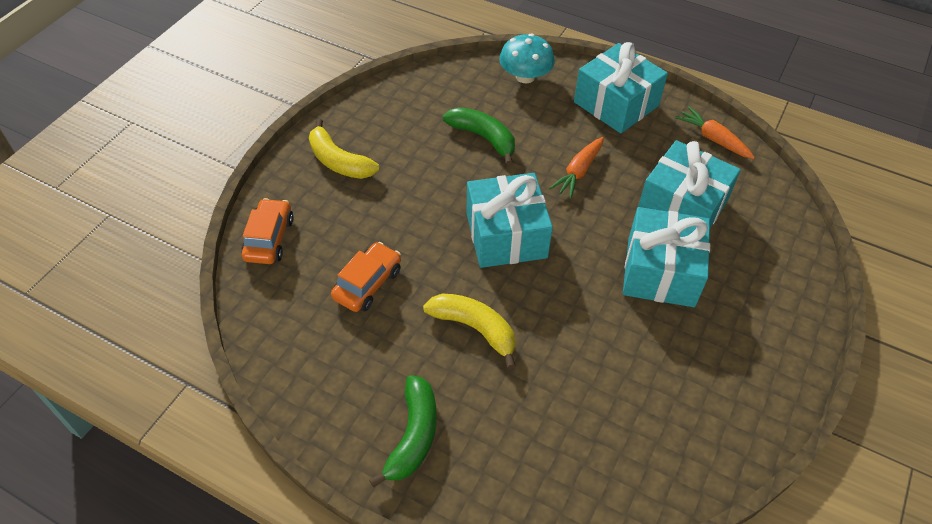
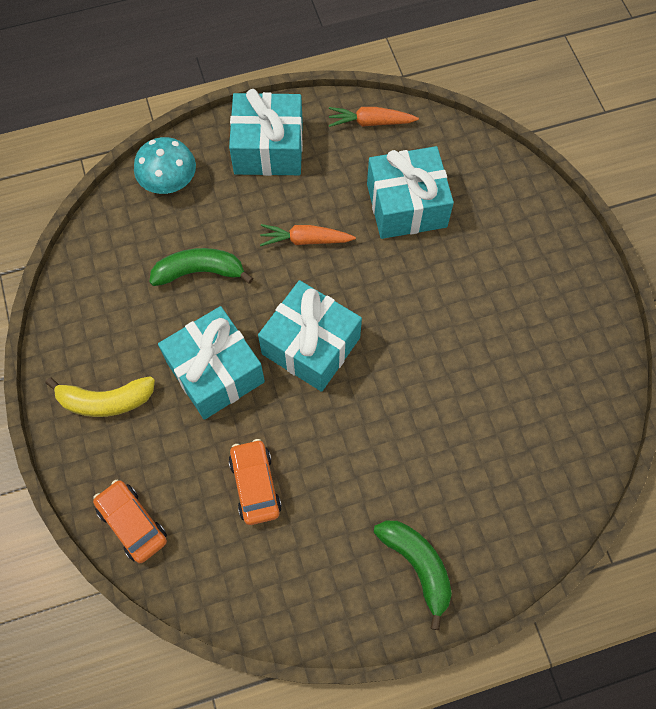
camera: 45 degrees left, 15 degrees up
yellow banana [423,294,516,369] -> none
orange carrot [549,137,604,199] -> orange carrot turned 105 degrees clockwise [260,224,356,246]
turquoise gift [623,207,710,307] -> turquoise gift moved to [158,306,265,420]

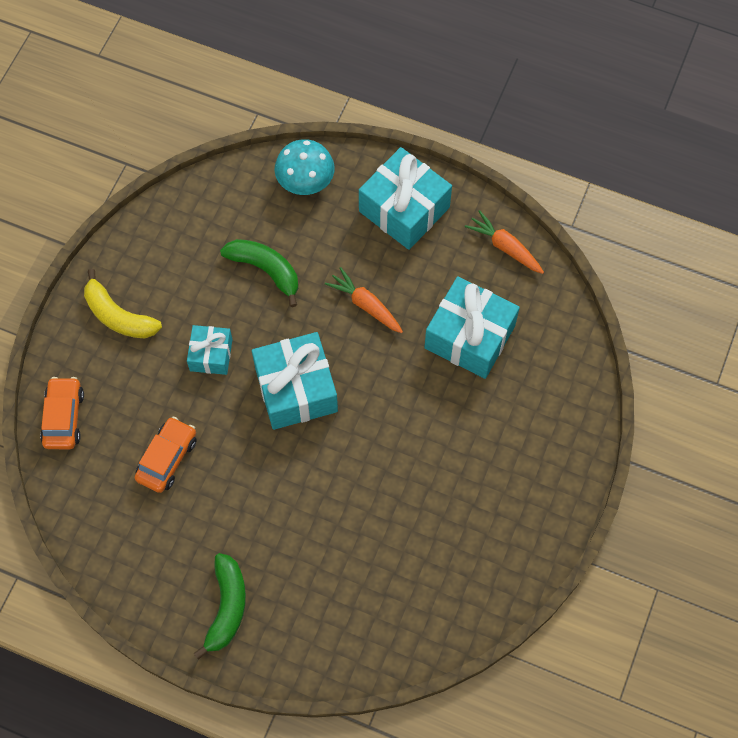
camera: 40 degrees right, 0 degrees up
turquoise gift [158,306,265,420] -> turquoise gift [187,325,233,375], size x0.56

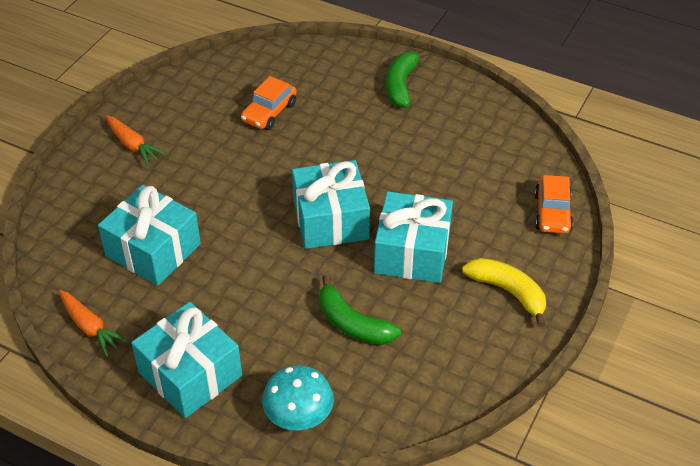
camera: 175 degrees left, 20 degrees down
orange car [135,416,197,493] -> orange car moved to [241,76,297,130]
turquoise gift [187,325,233,375] -> turquoise gift [374,191,453,283], size x1.77
orange carrot [325,267,403,333] -> orange carrot moved to [105,115,166,165]

